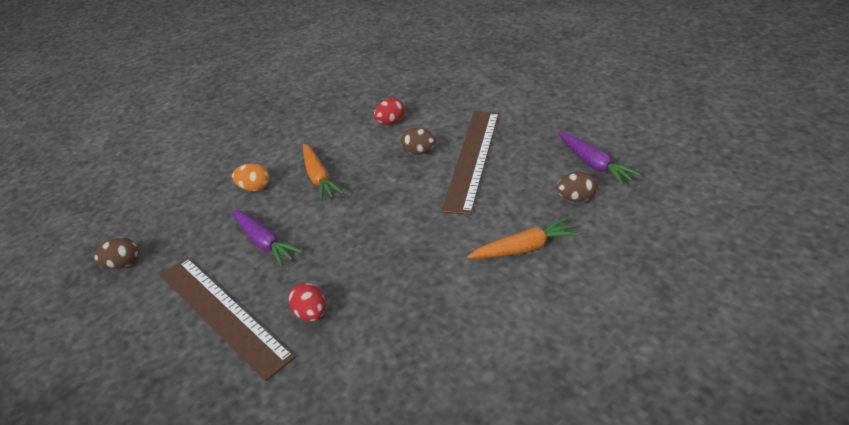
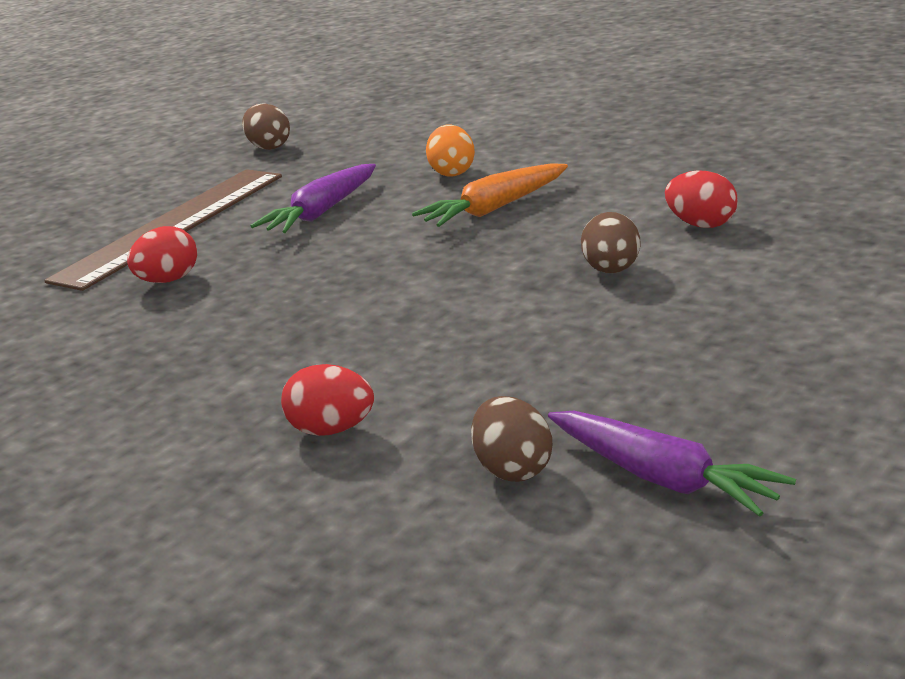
camera: 75 degrees right, 15 degrees down
brown ruler [442,111,499,215] -> none
orange carrot [467,217,579,259] -> red egg [281,364,374,436]
purple carrot [558,132,640,186] -> purple carrot turned 90 degrees counterclockwise [548,411,796,517]

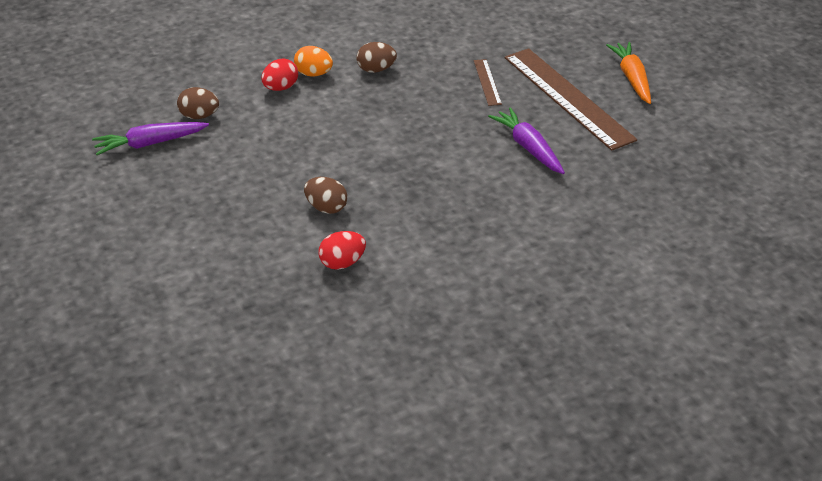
camera: 115 degrees right, 15 degrees up
red egg [127,226,197,283] -> brown ruler [474,59,502,106]
brown egg [242,103,290,150] -> brown egg moved to [357,42,397,73]
orange carrot [412,163,568,227] -> orange carrot moved to [606,42,651,104]
orange egg [426,125,475,176] -> orange egg moved to [294,46,333,77]

